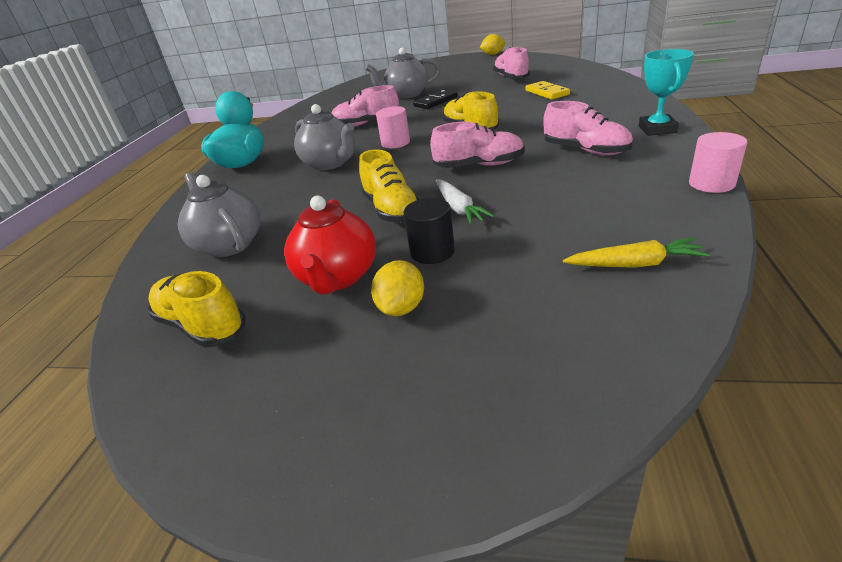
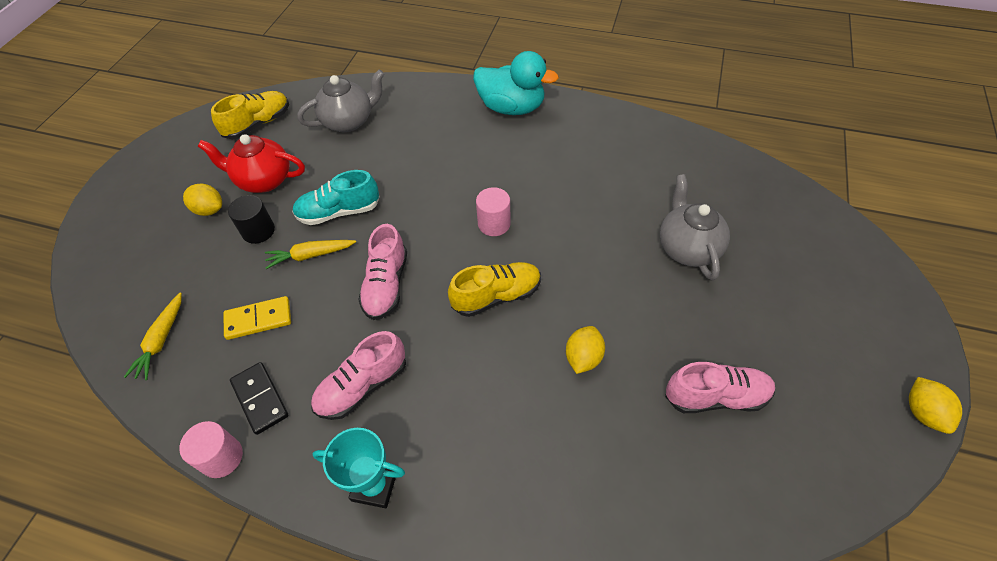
camera: 95 degrees right, 20 degrees up
grey teapot [294,104,355,170] -> none
pink shoe [331,85,399,127] -> none
yellow shoe [359,149,419,223] -> turquoise shoe [292,170,380,225]
black domino [413,90,458,109] -> black domino moved to [230,362,289,435]
white carrot [436,180,494,225] -> yellow carrot [265,240,356,269]
yellow domino [526,81,570,100] -> yellow domino moved to [223,296,291,340]
none -> yellow lemon [566,326,605,374]

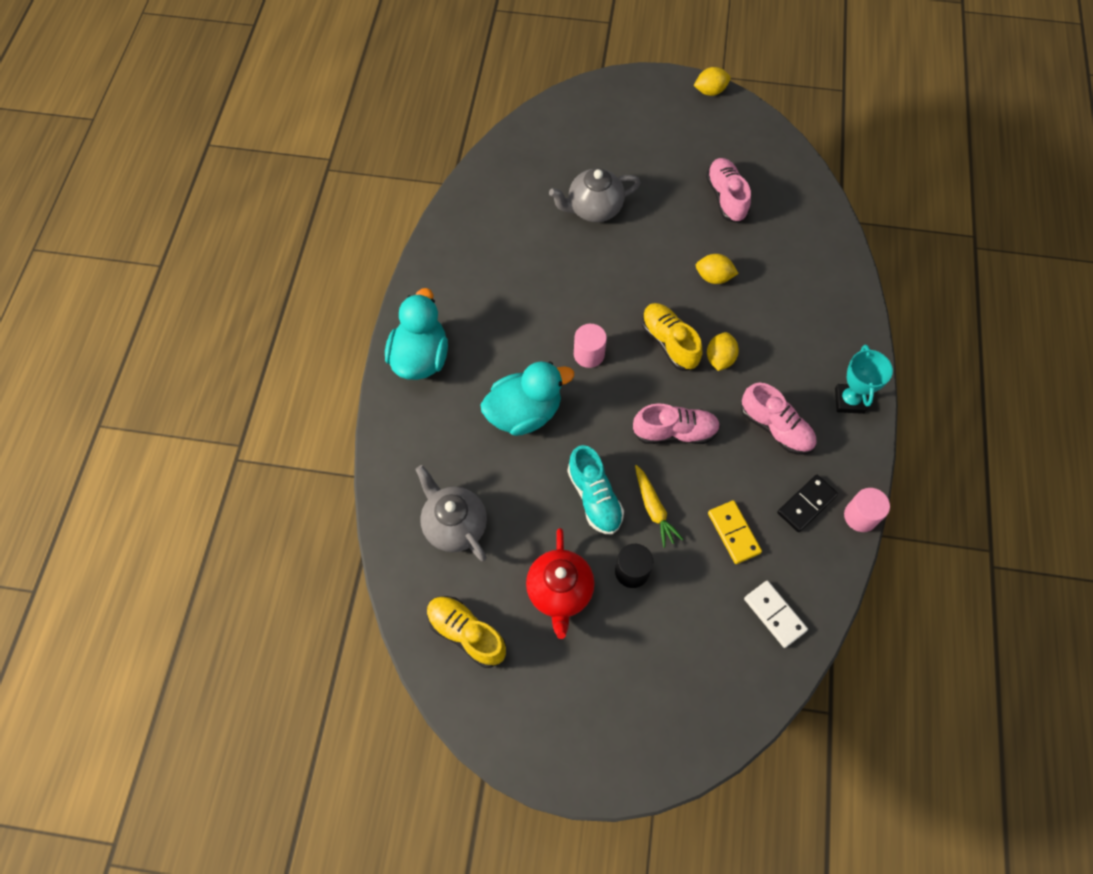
camera: 100 degrees left, 10 degrees up
yellow carrot [124,292,182,380] -> white domino [744,581,808,648]
yellow lemon [183,184,222,216] -> yellow lemon moved to [707,332,739,371]
none -> turquoise duck [480,361,574,436]

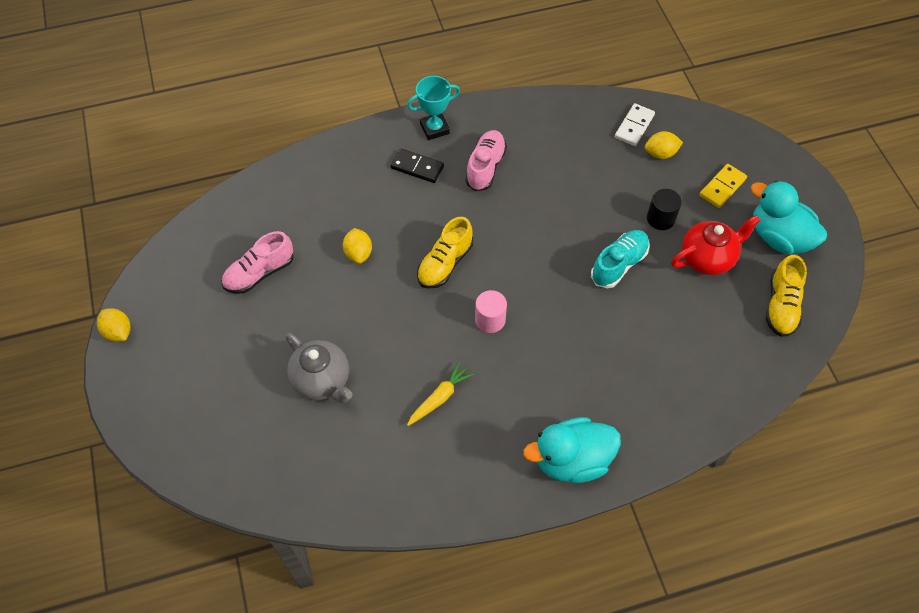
camera: 115 degrees left, 5 degrees down
grey teapot [416,465,487,561] -> none
turquoise duck [480,361,574,436] -> turquoise duck moved to [751,181,827,254]
pink shoe [633,403,720,444] -> none
yellow carrot [635,465,683,548] -> yellow carrot moved to [407,362,474,426]
yellow lemon [707,332,739,371] -> yellow lemon moved to [645,131,683,159]
yellow domino [708,500,762,564] -> yellow domino moved to [699,164,747,208]
black domino [777,475,838,532] -> black domino moved to [391,149,444,183]
pink cylinder [844,488,890,532] -> none

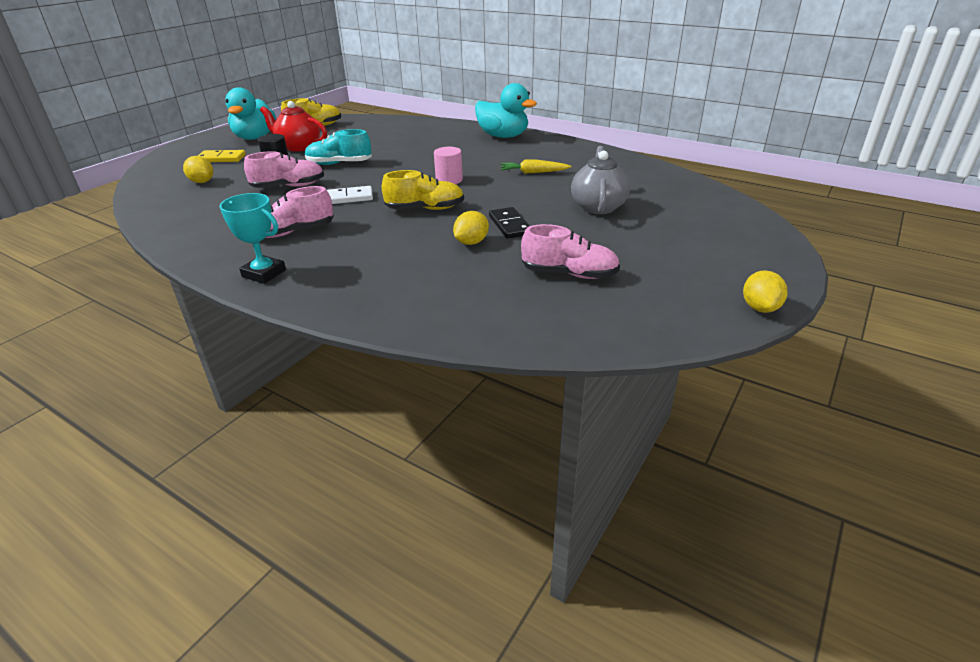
camera: 130 degrees left, 25 degrees down
black domino [391,149,444,183] -> black domino moved to [489,207,530,239]
white domino [615,103,655,146] -> white domino moved to [327,186,373,204]
none -> pink shoe [244,151,324,188]

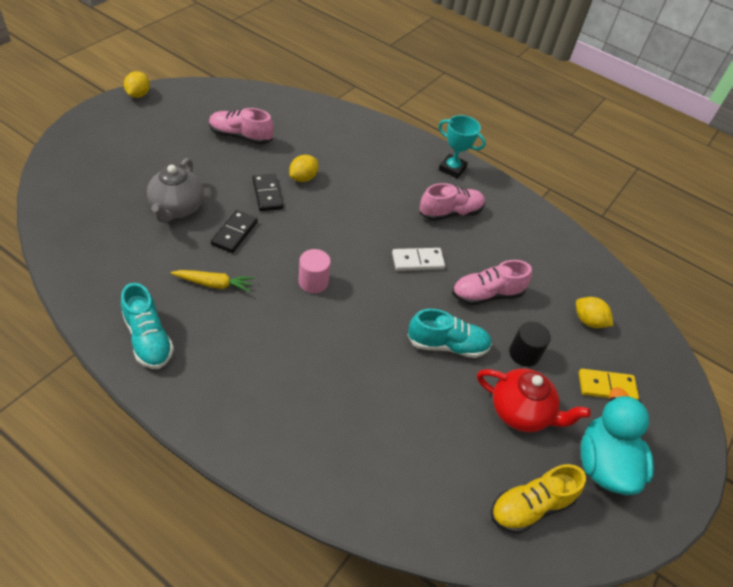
camera: 175 degrees right, 15 degrees up
yellow shoe [382,170,464,210] -> none
turquoise duck [475,83,537,138] -> none
none -> turquoise shoe [121,283,174,369]
none -> black domino [211,210,258,253]

